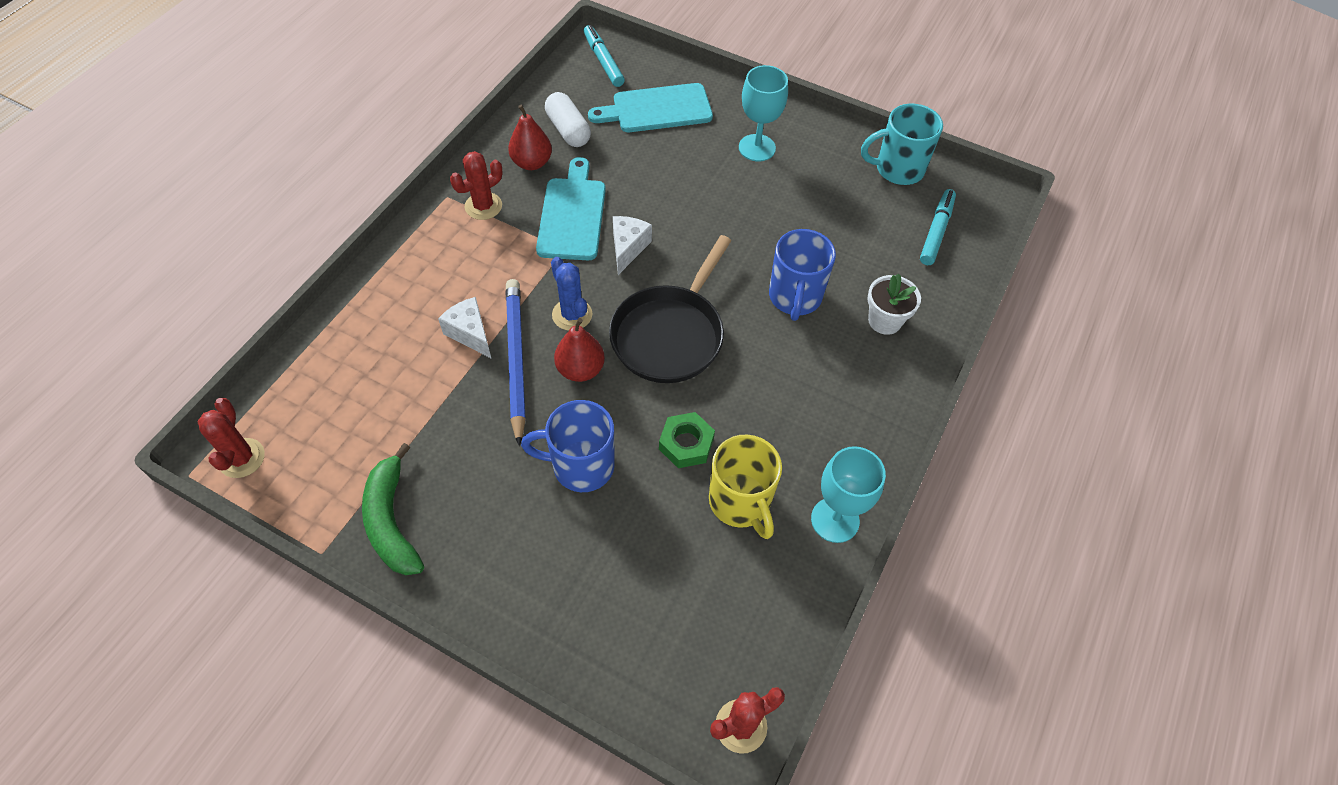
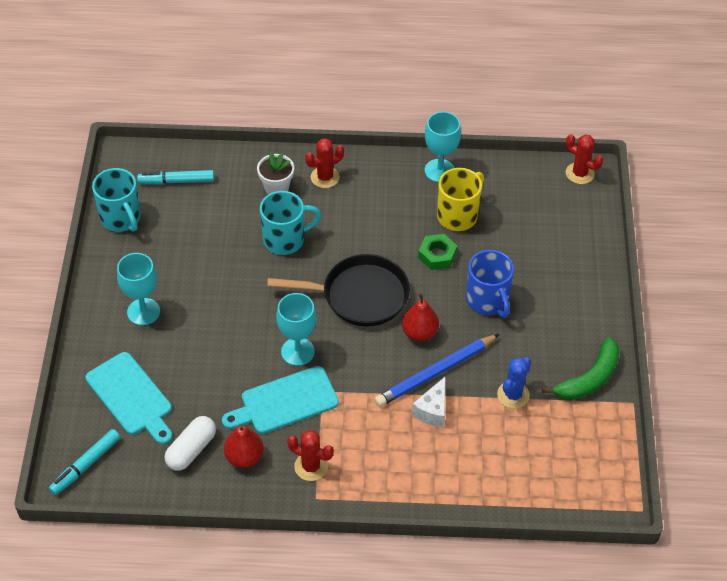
camera: 115 degrees left, 5 degrees down
red cactus [198,398,265,478] -> red cactus moved to [305,138,344,188]
blue cactus [551,257,592,331] -> blue cactus moved to [497,357,531,409]
white cheese [613,216,652,275] -> turquoise goblet [276,293,316,366]
blue mug [769,229,836,321] -> turquoise mug [260,191,321,255]

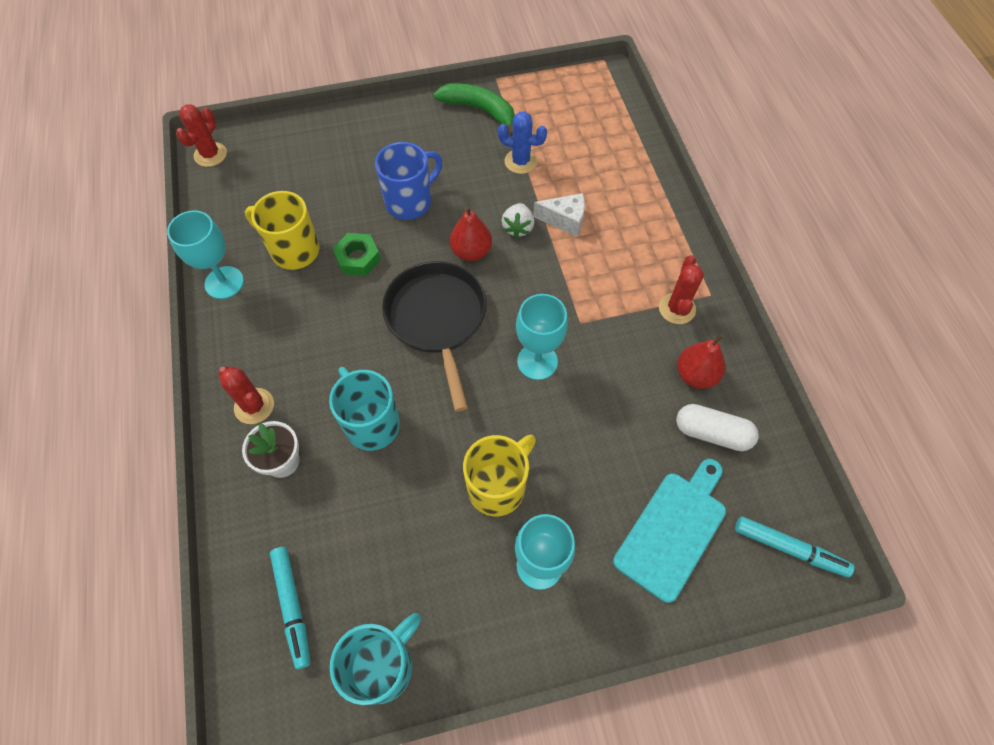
camera: 105 degrees left, 10 degrees up
turquoise cutting board [222,366,339,434] -> none
blue pencil [374,334,499,407] -> white strawberry [502,203,534,238]
none -> yellow mug [463,435,536,517]

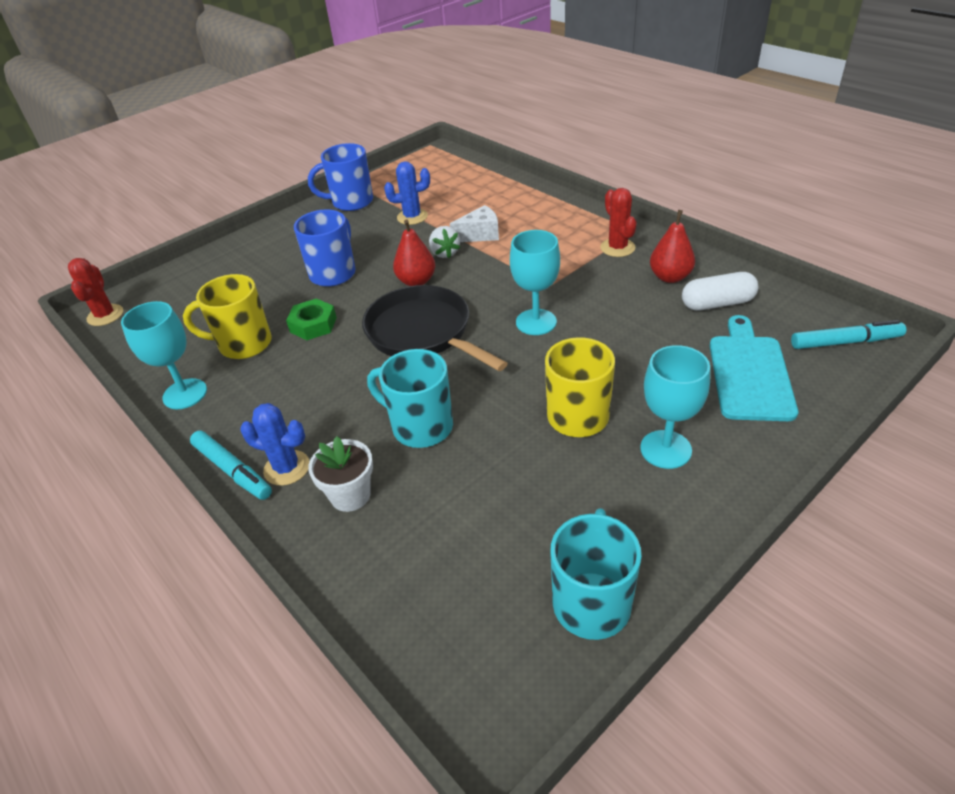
camera: 25 degrees left, 20 degrees down
red cactus [218,366,274,424] -> blue cactus [240,403,310,486]
turquoise marker [270,547,311,669] -> turquoise marker moved to [190,431,272,500]
green banana [434,83,515,136] -> blue mug [308,143,373,211]

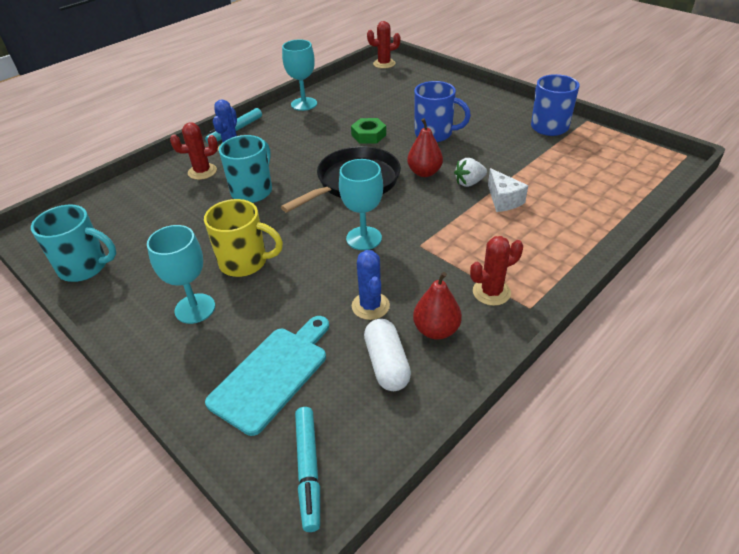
camera: 85 degrees right, 0 degrees up
yellow mug [183,274,272,359] -> none
white flower pot [308,436,373,512] -> red cactus [170,122,218,180]
blue cactus [384,161,430,225] -> blue cactus moved to [352,250,390,320]
turquoise cutting board [710,315,798,421] -> turquoise cutting board turned 60 degrees counterclockwise [205,316,329,436]

